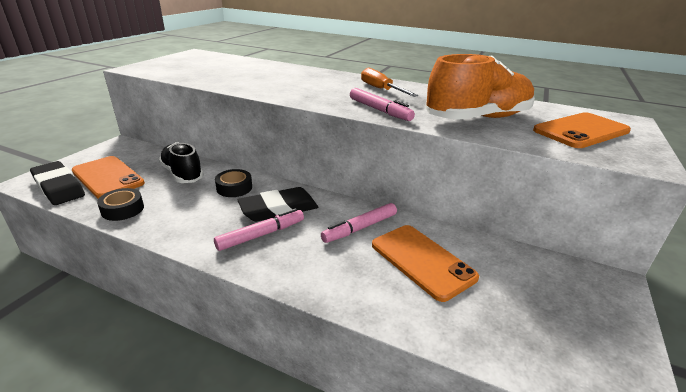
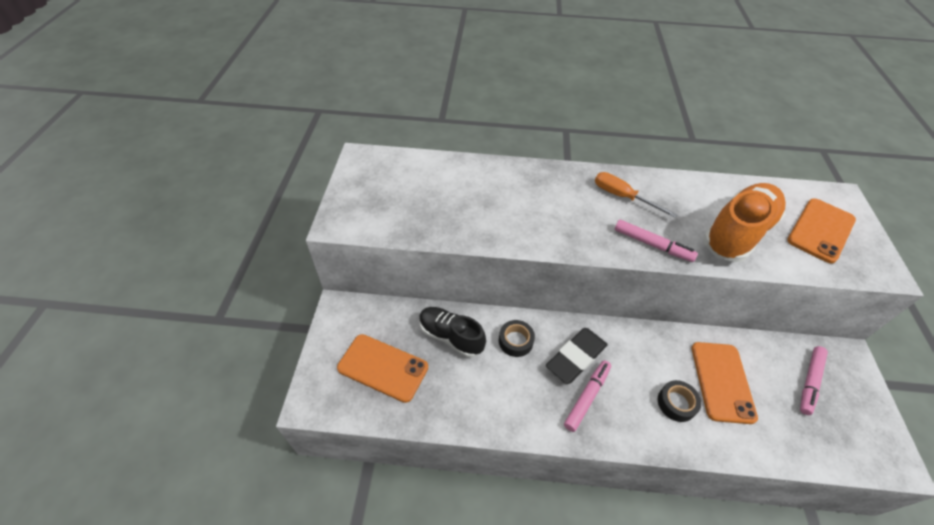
camera: 20 degrees left, 20 degrees up
black eraser [30,161,85,205] -> none
black tape [97,188,144,221] -> black tape moved to [658,380,701,422]
pink marker [321,203,397,243] -> pink marker moved to [800,346,828,415]
orange phone [372,225,479,302] -> orange phone turned 60 degrees clockwise [692,342,758,424]

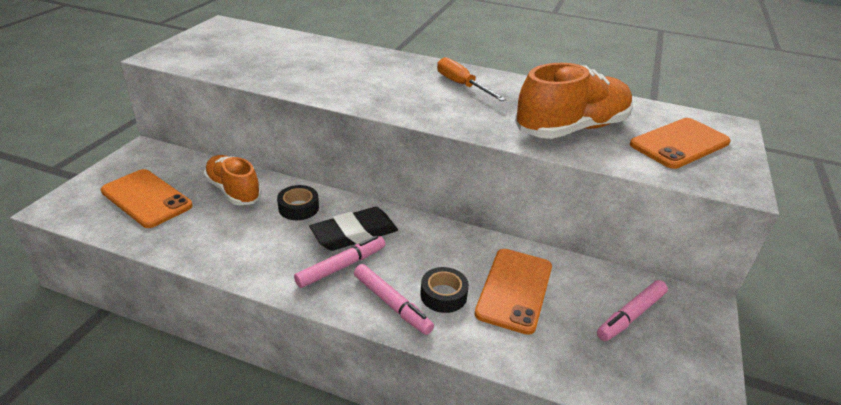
camera: 15 degrees right, 15 degrees down
black shoe [419,307,486,358] -> orange shoe [204,155,262,206]
pink marker [615,220,698,262] -> pink marker moved to [354,264,434,335]

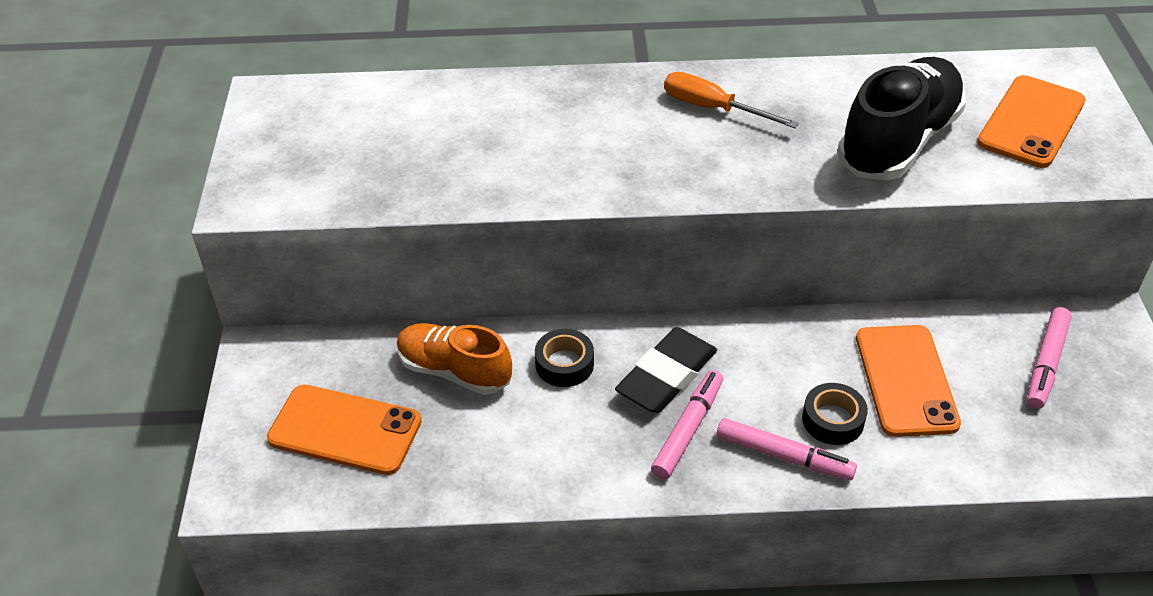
camera: 20 degrees left, 10 degrees up
orange shoe [515,63,632,139] -> black shoe [837,57,966,180]

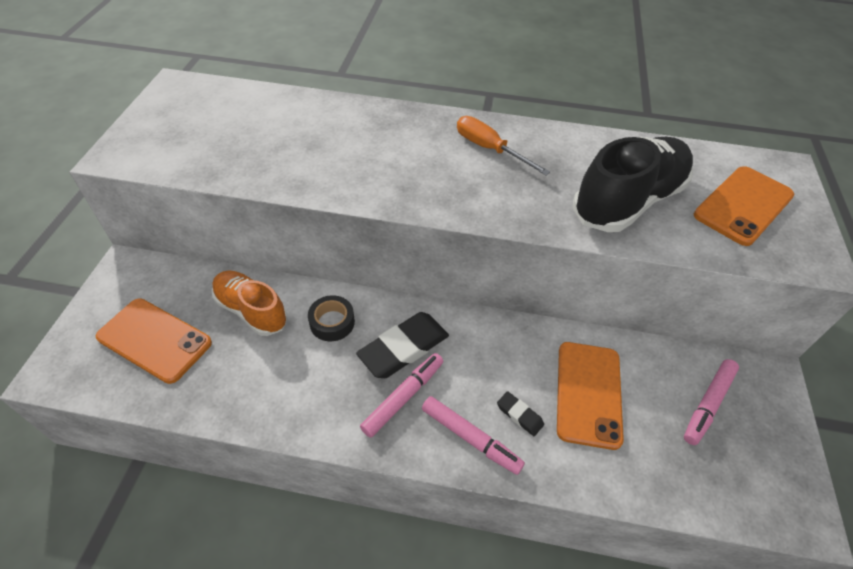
camera: 10 degrees right, 5 degrees up
black tape [802,383,868,445] -> black eraser [497,391,544,436]

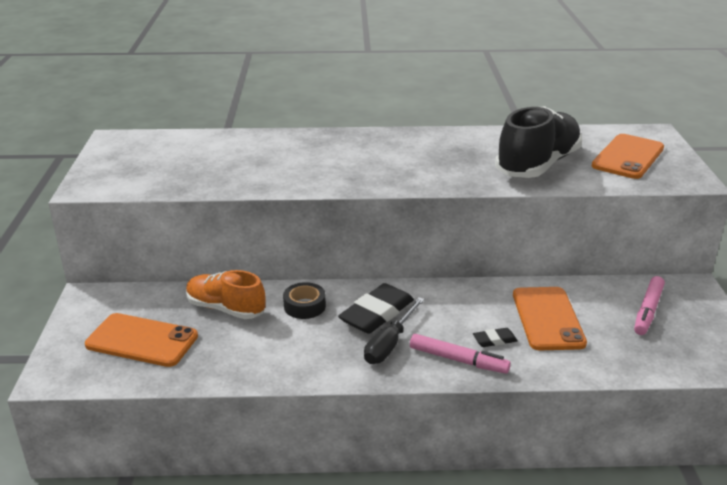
camera: 10 degrees left, 20 degrees down
pink marker [360,353,443,438] -> black screwdriver [364,297,425,364]
orange screwdriver [457,116,550,175] -> none
black eraser [497,391,544,436] -> black eraser turned 45 degrees counterclockwise [473,328,518,347]

